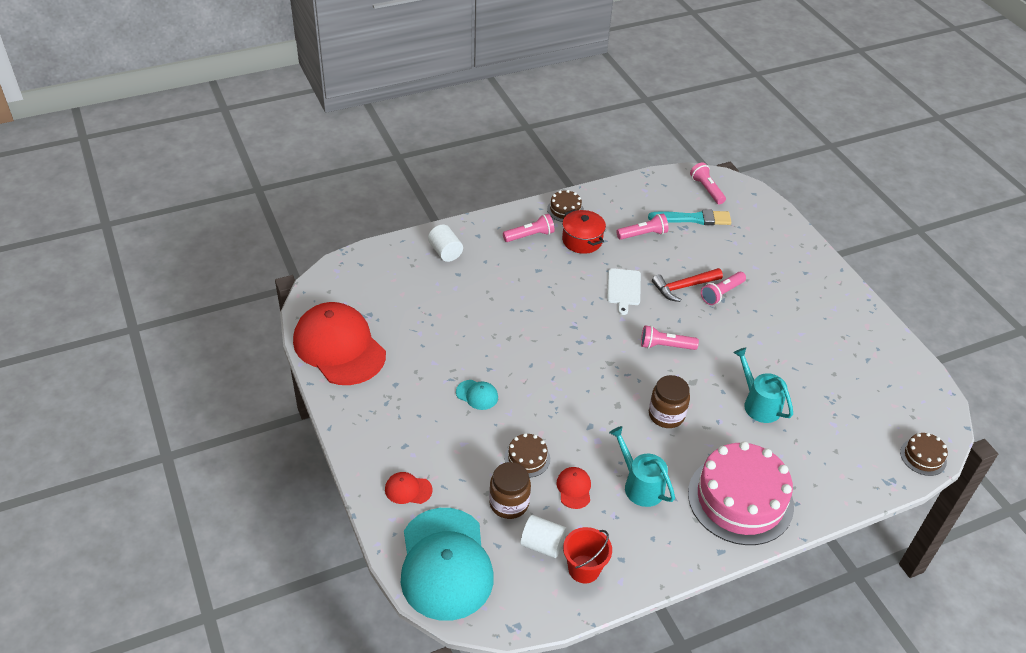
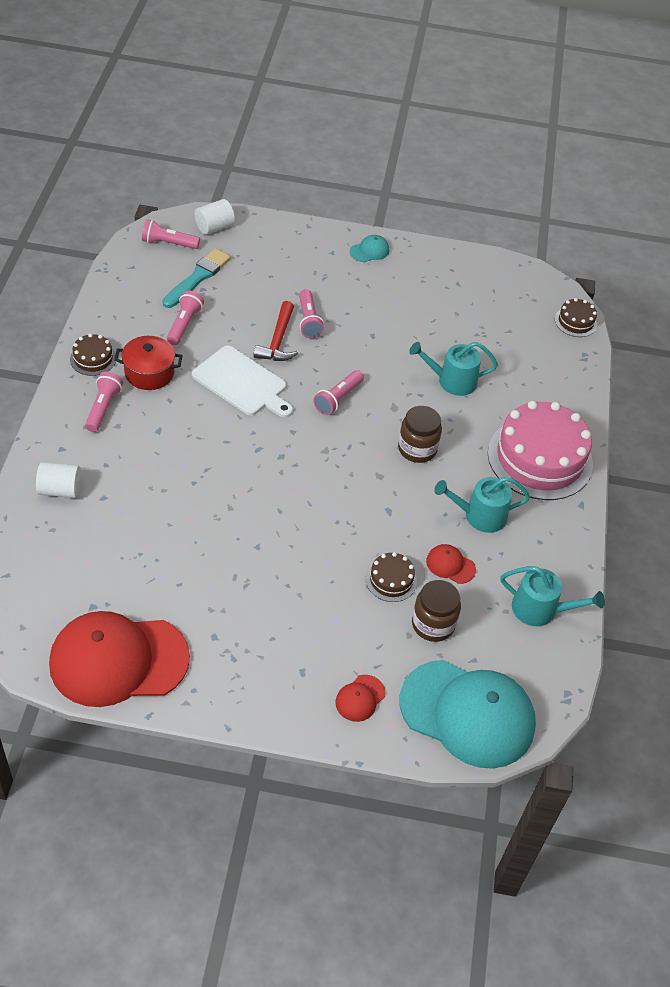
camera: 60 degrees left, 5 degrees up
turquoise cap [456,380,498,410] -> turquoise cap moved to [350,235,389,262]
white cylinder [520,515,567,558] -> white cylinder moved to [195,199,235,235]
red bucket [563,527,612,584] -> turquoise watering can [500,566,605,626]
white cutting board [607,268,641,315] -> white cutting board [192,346,293,418], size x1.50

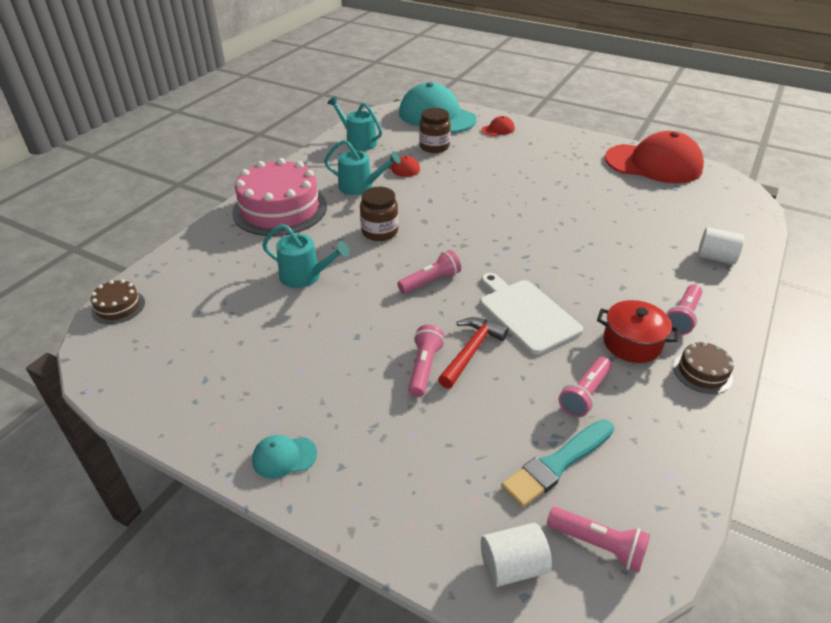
camera: 155 degrees left, 10 degrees down
brown cake [366,552,417,602] -> none

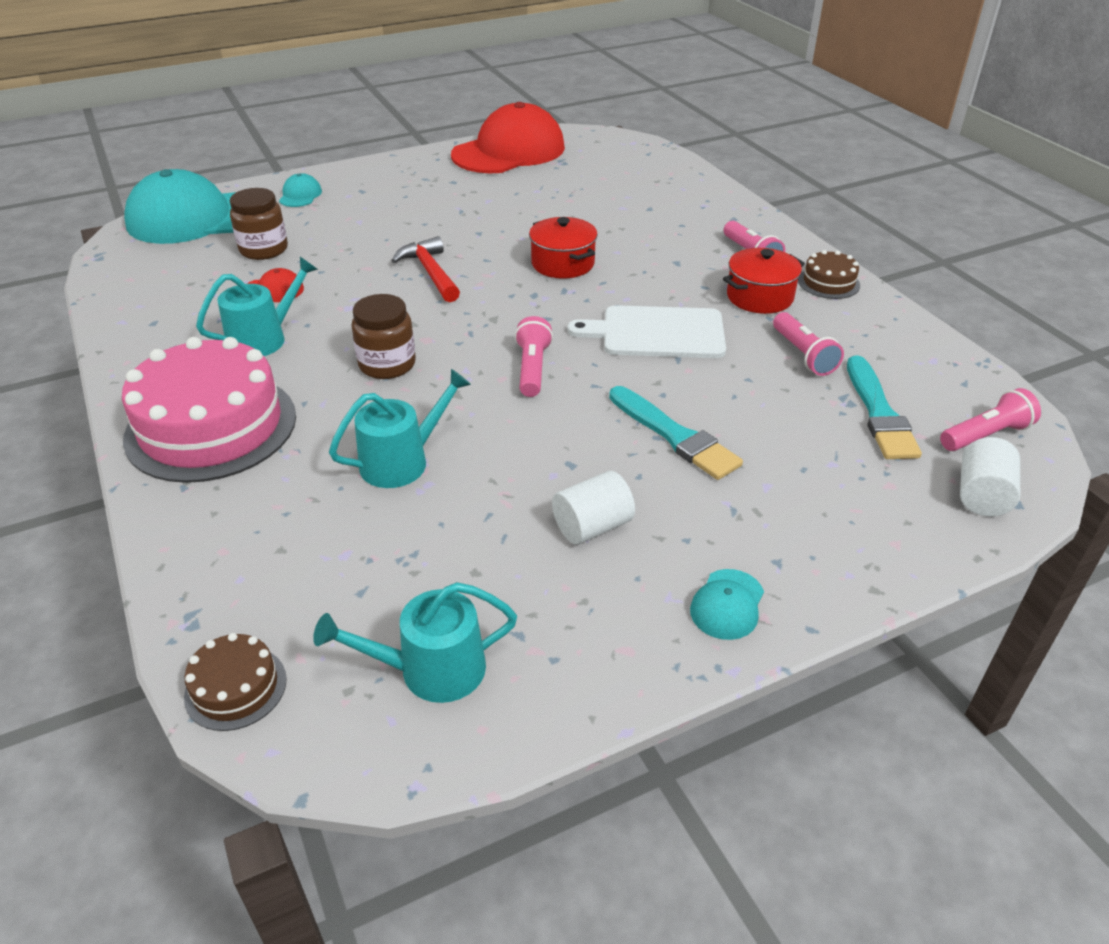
camera: 55 degrees left, 0 degrees up
turquoise watering can [327,96,382,151] -> turquoise watering can moved to [313,582,517,703]
pink flashlight [408,325,445,397] -> turquoise brush [609,386,743,480]
red hammer [438,317,509,389] -> red hammer moved to [391,236,460,302]
red cap [482,116,515,136] -> turquoise cap [279,173,322,207]
white cylinder [698,227,744,265] -> white cylinder moved to [552,471,635,545]
none -> red pot [529,217,598,279]

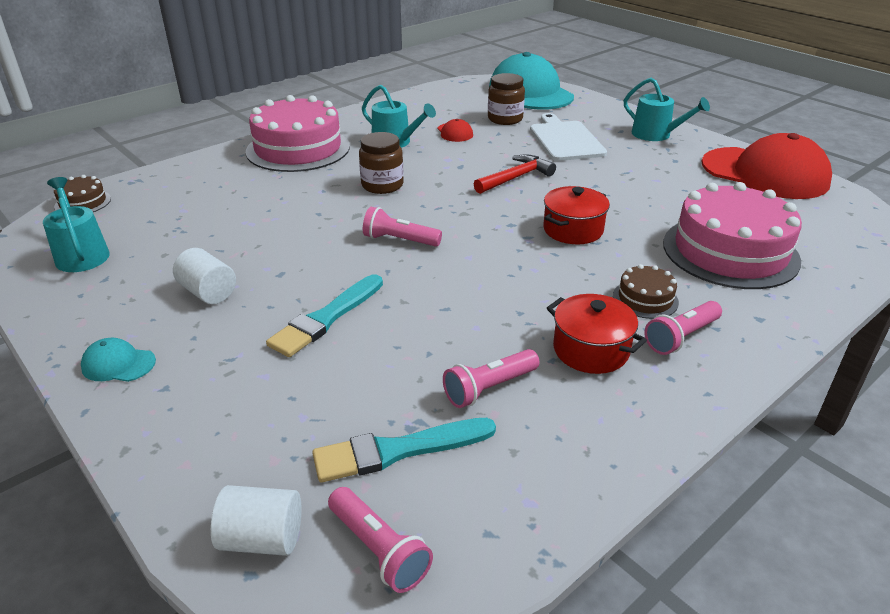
camera: 75 degrees right, 5 degrees down
turquoise cap [279,173,322,207] -> none
turquoise watering can [329,369,471,488] -> turquoise watering can moved to [624,78,710,141]
pink flashlight [515,316,553,397] -> pink flashlight turned 150 degrees counterclockwise [363,207,442,247]
white cutting board [567,305,726,358] -> white cutting board moved to [530,113,607,161]
brown cake [798,250,860,299] -> brown cake moved to [613,264,679,319]
none -> pink cake [663,182,802,289]

